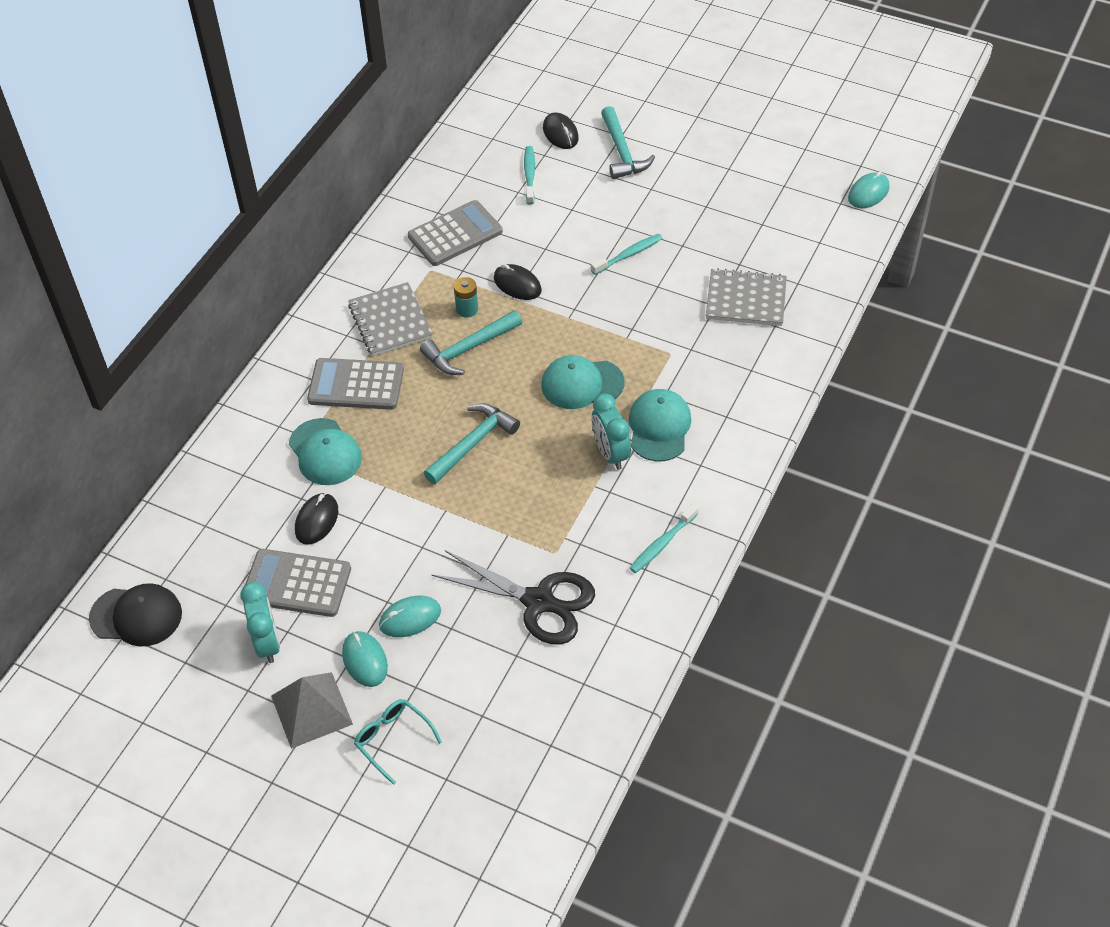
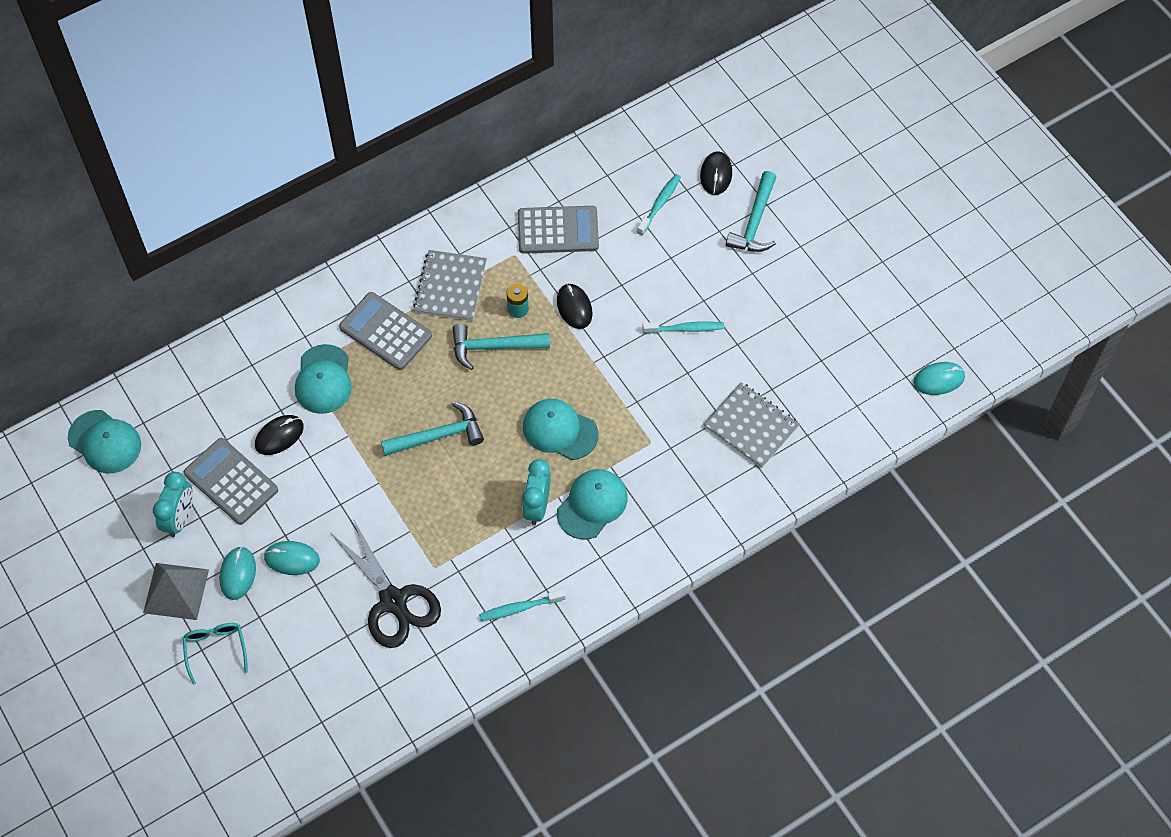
camera: 30 degrees right, 10 degrees up
black cap [89,583,182,647] -> turquoise cap [68,410,141,473]

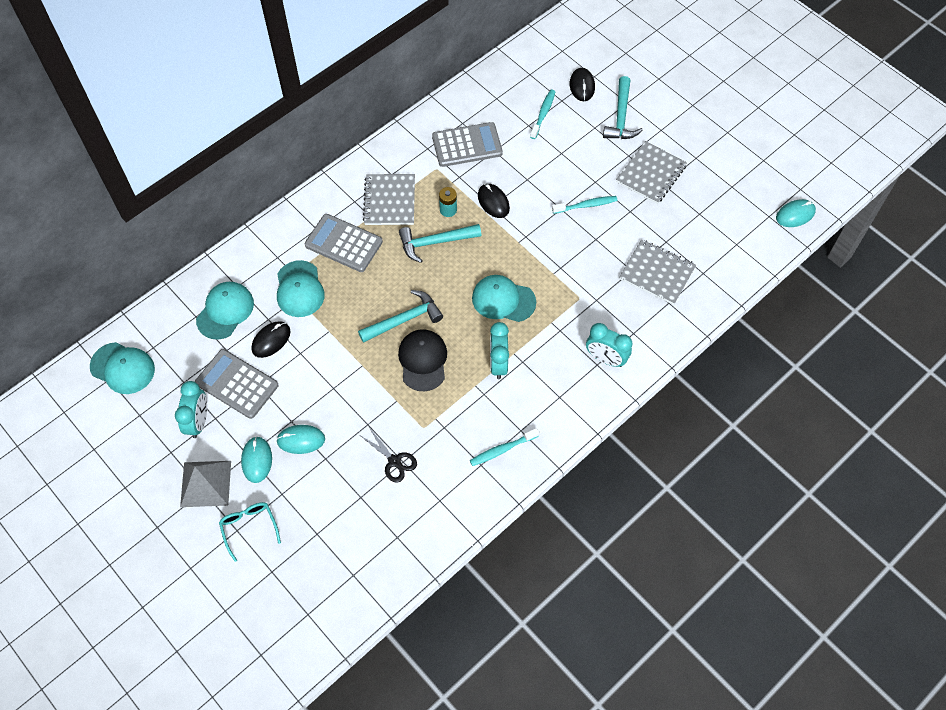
camera: 10 degrees left, 0 degrees up
black scissors [330,518,441,648] -> black scissors [361,429,417,483], size x0.53
turquoise cap [557,469,627,539] -> turquoise cap moved to [196,282,254,339]
none -> black cap [398,329,447,391]
none -> turquoise clock [586,323,632,367]
none -> grey notebook [616,141,687,204]

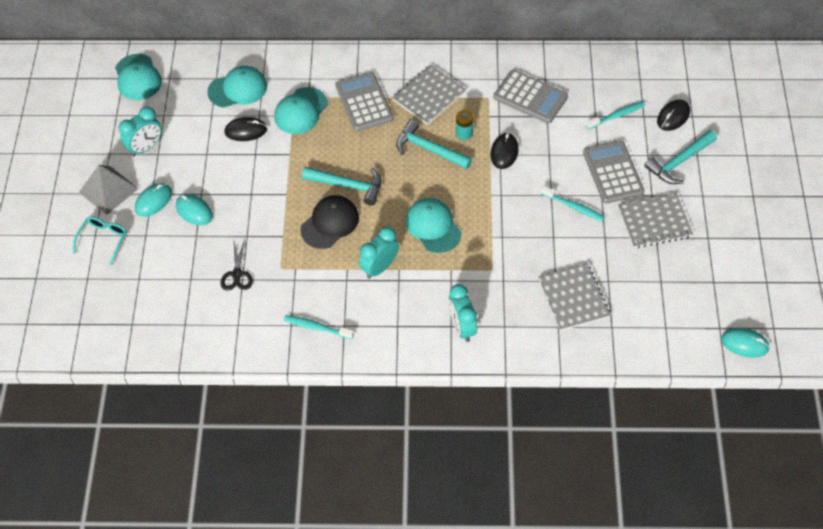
camera: 45 degrees right, 5 degrees down
grey calculator [195,349,279,419] -> grey calculator moved to [583,140,645,203]

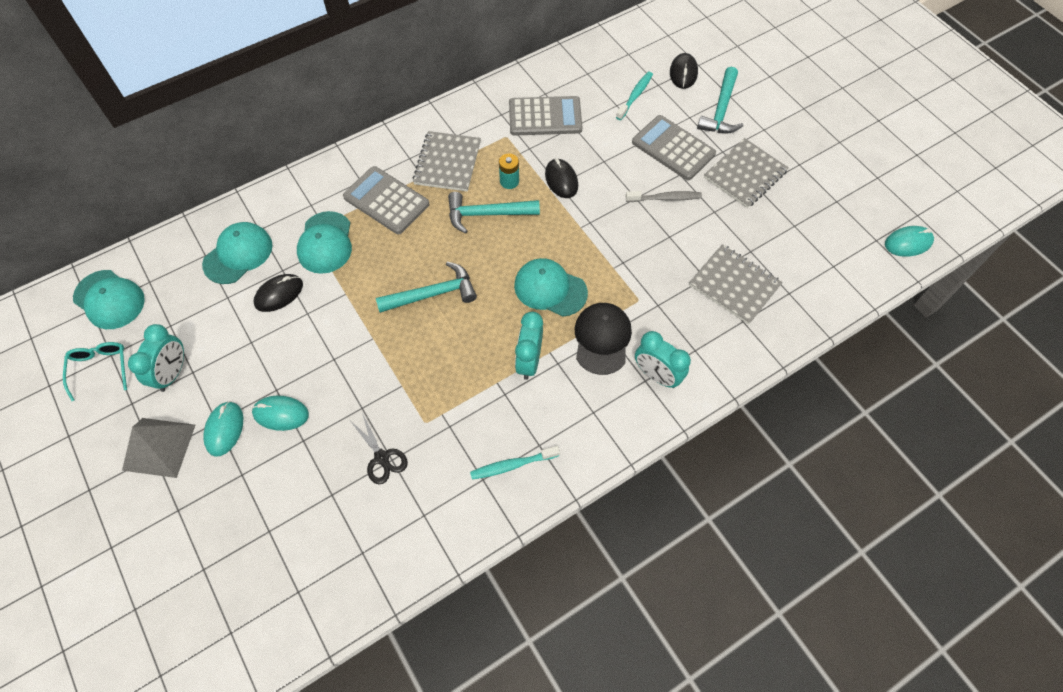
camera: 35 degrees left, 5 degrees up
turquoise glasses [73,216,127,265] -> turquoise glasses moved to [63,342,127,401]
black cap [300,195,359,249] -> black cap moved to [575,303,632,375]
turquoise toothbrush [541,186,605,221] -> grey toothbrush [626,191,702,202]

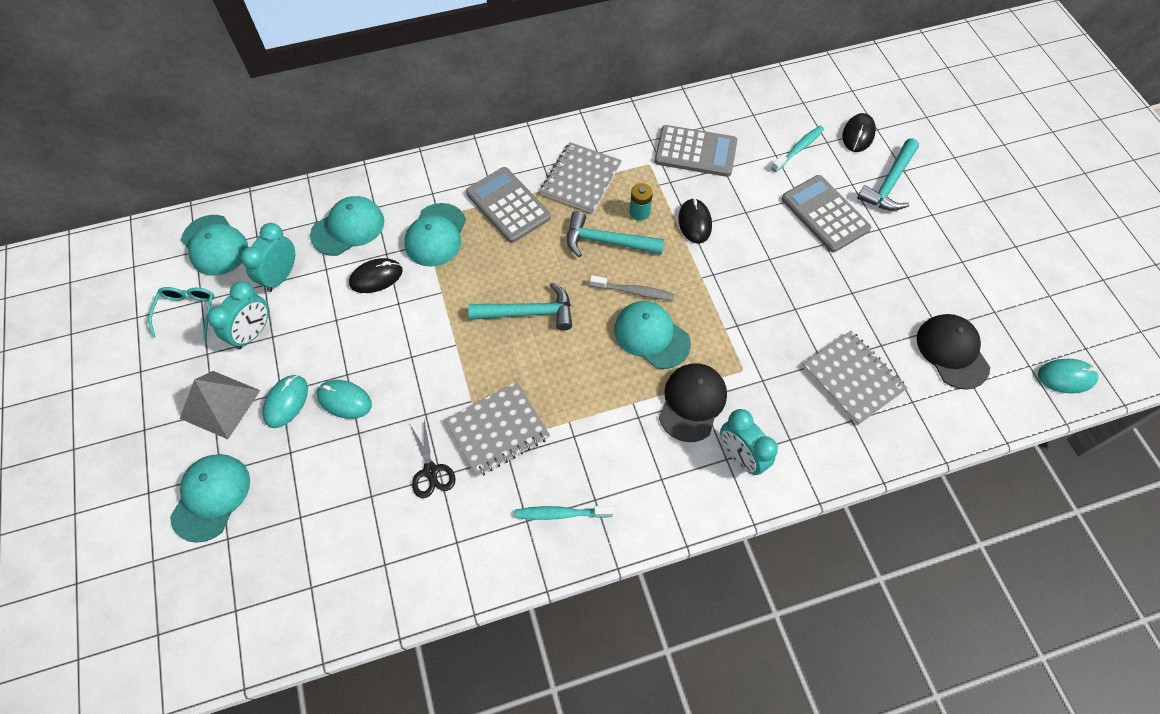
camera: 15 degrees right, 0 degrees up
turquoise clock [515,312,543,380] -> turquoise clock moved to [241,223,295,292]
grey toothbrush [626,191,702,202] -> grey toothbrush moved to [590,275,675,301]
grey notebook [704,138,789,208] -> grey notebook moved to [445,382,550,477]
none -> turquoise cap [170,454,250,543]
none -> black cap [917,314,990,390]

